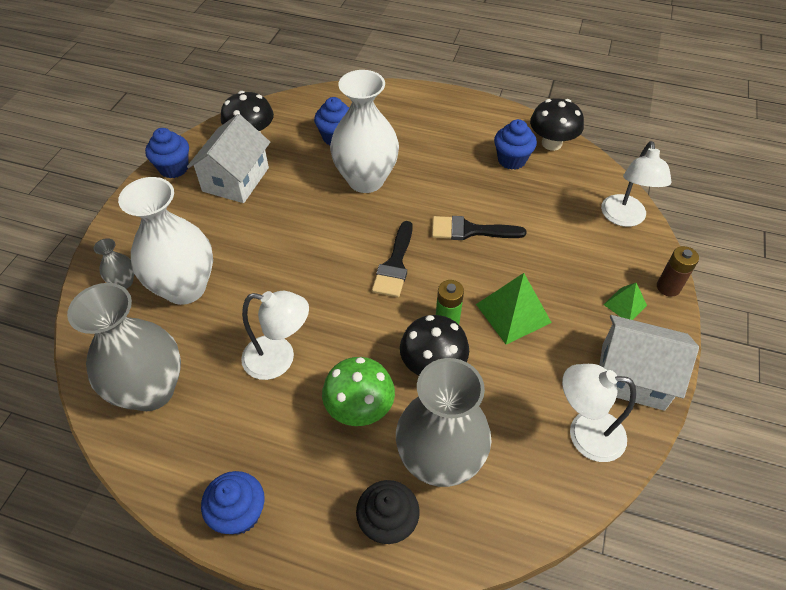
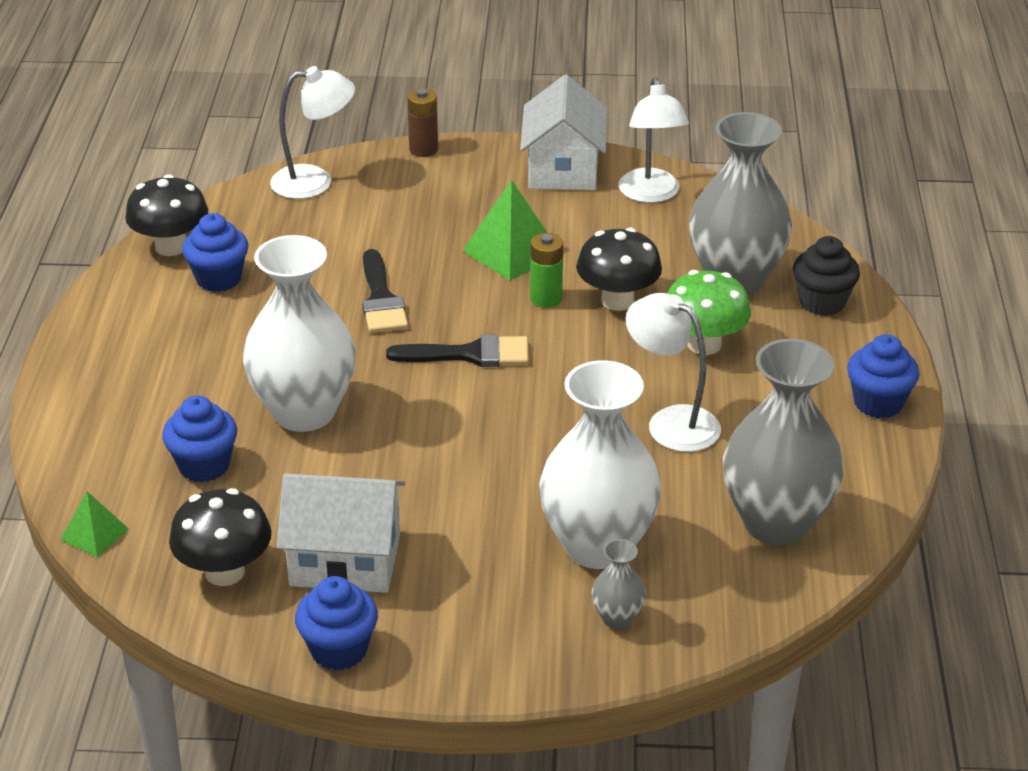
camera: 105 degrees left, 15 degrees down
white lamp [241,291,309,380] -> white lamp turned 45 degrees counterclockwise [626,293,721,452]
green pyramid [603,283,647,320] -> green pyramid moved to [60,491,129,557]

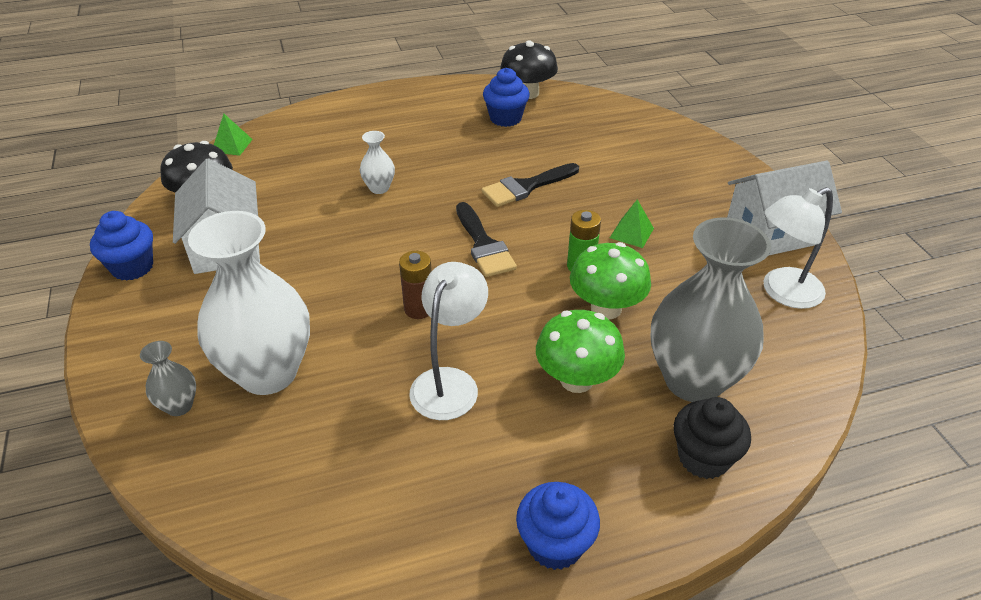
camera: 70 degrees right, 5 degrees up
blue cupcake [163,396,237,482] -> none
white vase [243,235,356,432] -> white vase [360,131,395,194], size x0.43
white lamp [270,66,355,199] -> none
brown battery [407,88,438,157] -> brown battery moved to [399,251,432,319]
green pyramid [462,180,548,280] -> green pyramid [610,199,654,248], size x0.57
black mushroom [576,228,662,311] -> green mushroom [570,242,651,320]
grey vase [723,339,844,545] -> none

